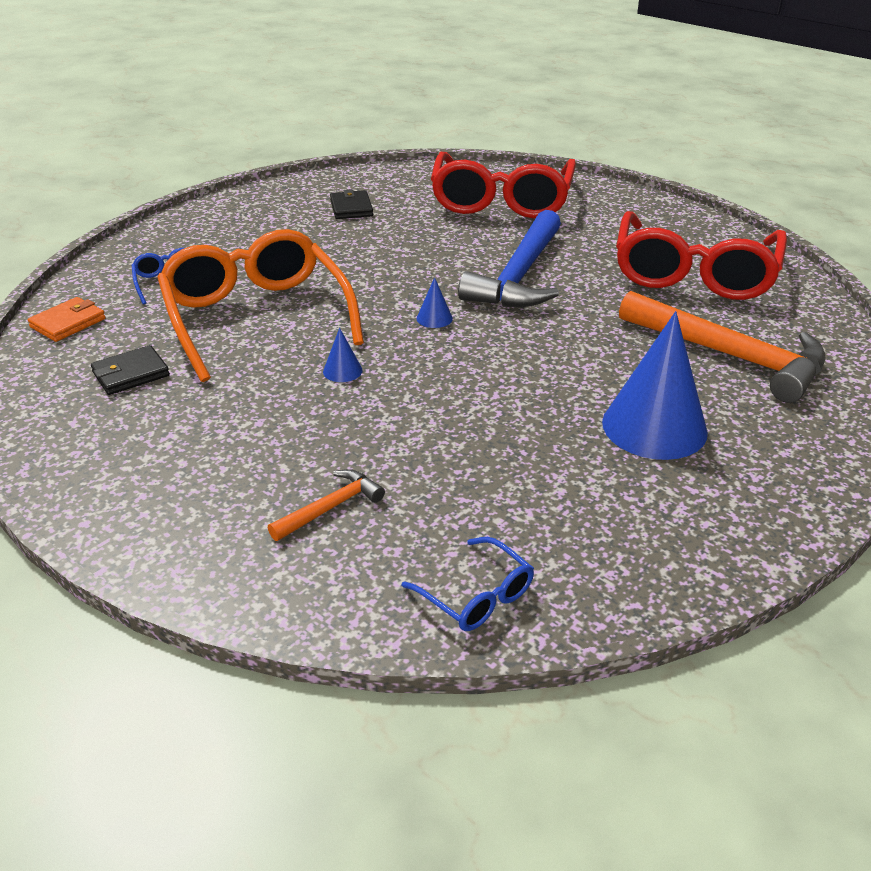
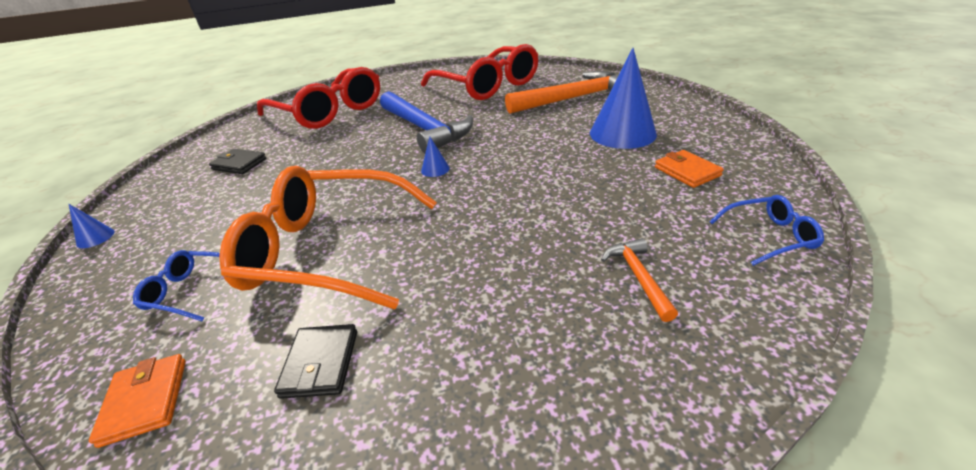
camera: 55 degrees left, 0 degrees up
blue cone [323,328,363,382] -> blue cone moved to [69,204,115,248]
none -> orange wallet [655,150,724,188]

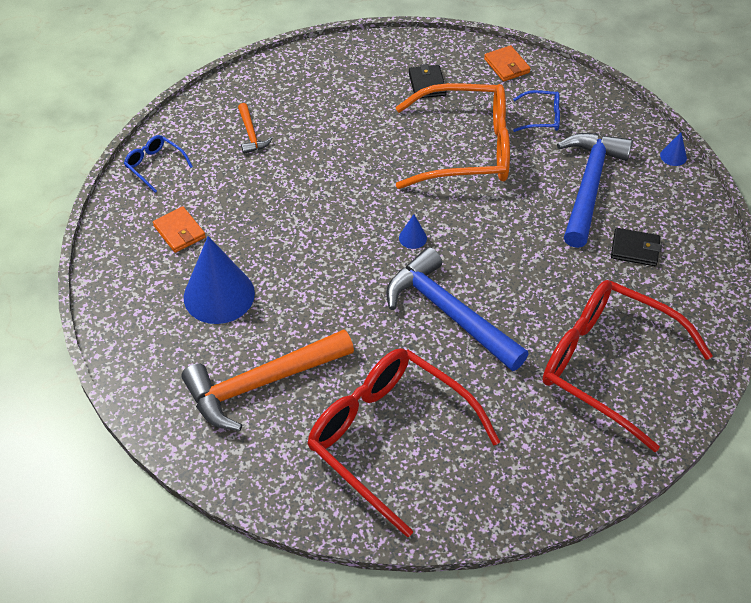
camera: 170 degrees right, 15 degrees up
blue glasses [709,195,824,266] -> blue glasses turned 60 degrees clockwise [124,135,193,193]
none -> blue hammer [557,133,632,248]

